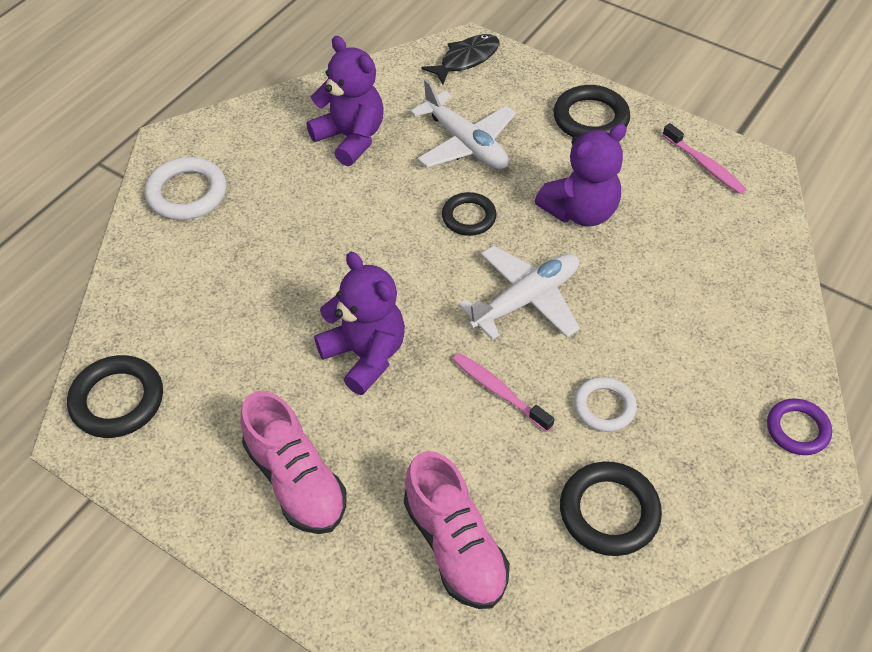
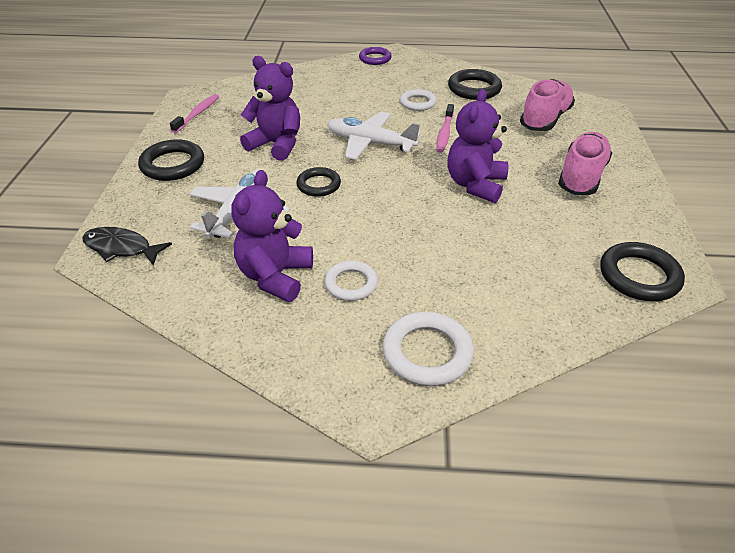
camera: 120 degrees left, 10 degrees down
none -> white ring [324,261,378,301]

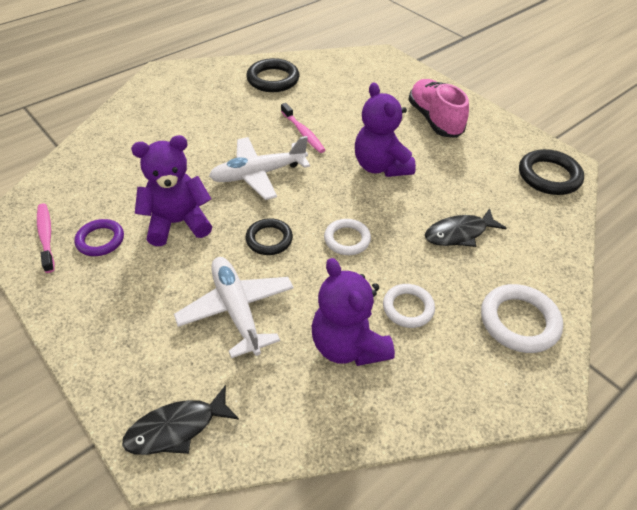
camera: 45 degrees left, 5 degrees up
black ring [138,139,204,181] -> none
purple ring [359,47,392,65] -> purple ring moved to [74,219,124,256]
white ring [400,89,437,111] -> white ring moved to [324,219,371,255]
pink shoe [520,79,575,131] -> none
none -> black fish [425,208,507,247]

